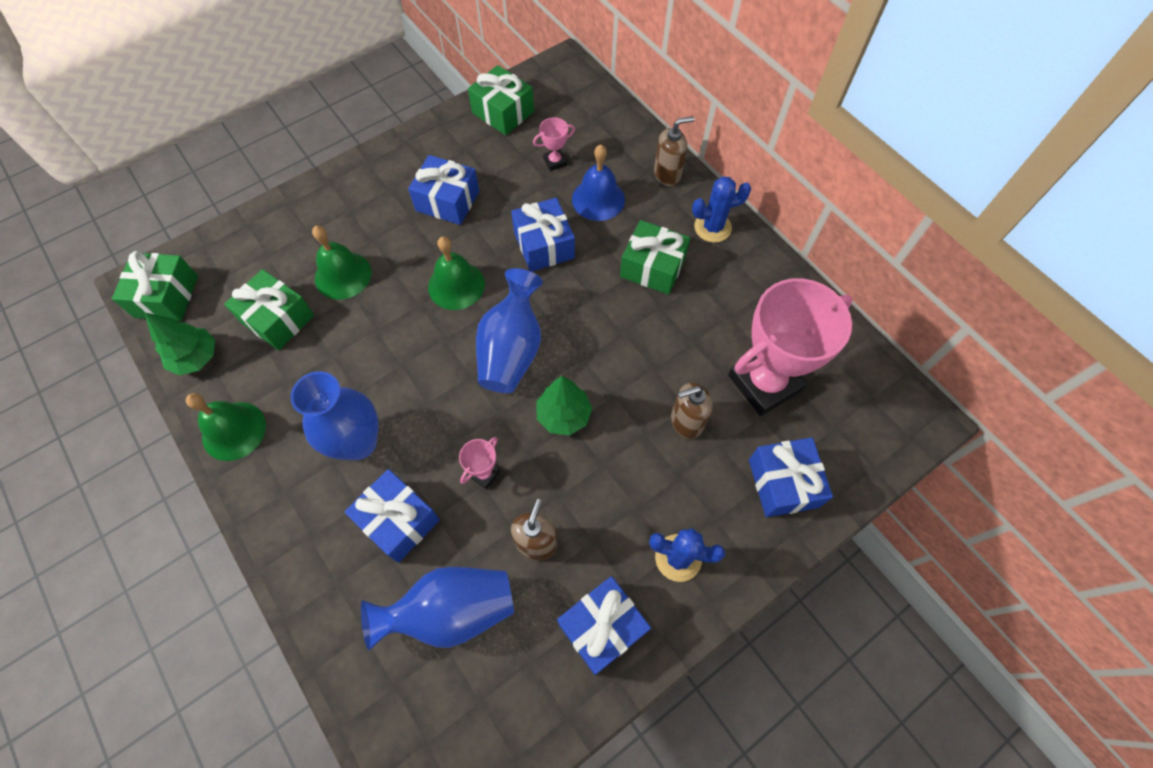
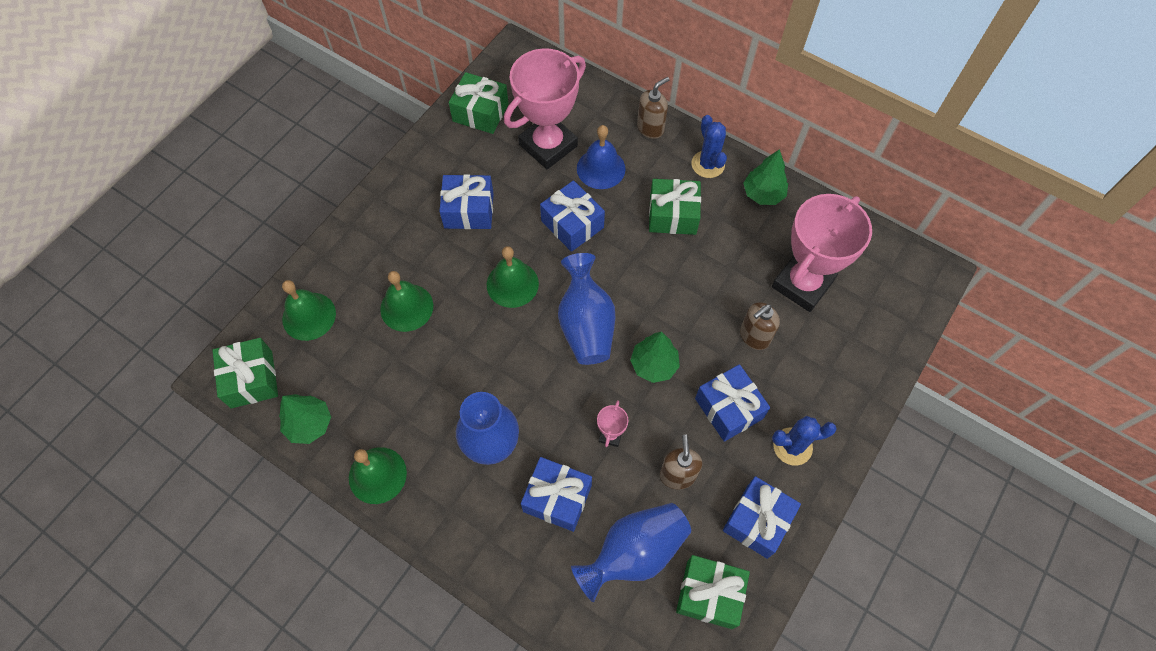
camera: 20 degrees left, 0 degrees up
green gift [224,269,314,350] -> green gift moved to [676,555,750,629]
pink trophy [533,117,575,171] -> pink trophy [504,48,586,169], size x2.46
blue cactus [692,176,751,243] -> blue cactus turned 75 degrees counterclockwise [692,115,727,178]
blue gift [749,437,833,517] -> blue gift moved to [695,364,770,442]
none -> green bell [282,280,336,341]
none -> green tree [743,149,788,205]

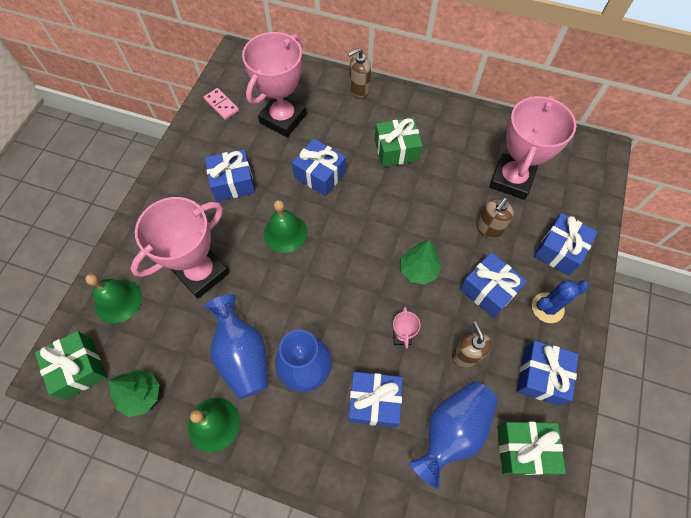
camera: 15 degrees left, 0 degrees up
green bell [380,271,433,332] -> pink trophy [131,197,229,299]
green gift [449,72,509,134] -> pink domino [204,88,239,120]
blue vase [558,253,615,365] -> blue vase moved to [204,294,268,399]
blue bell [577,125,626,189] -> none
brown soap dispenser [637,77,670,139] -> brown soap dispenser turned 150 degrees counterclockwise [348,48,371,97]
blue cactus [692,115,727,178] -> none
green tree [743,149,788,205] -> none
none -> blue gift [534,213,598,276]

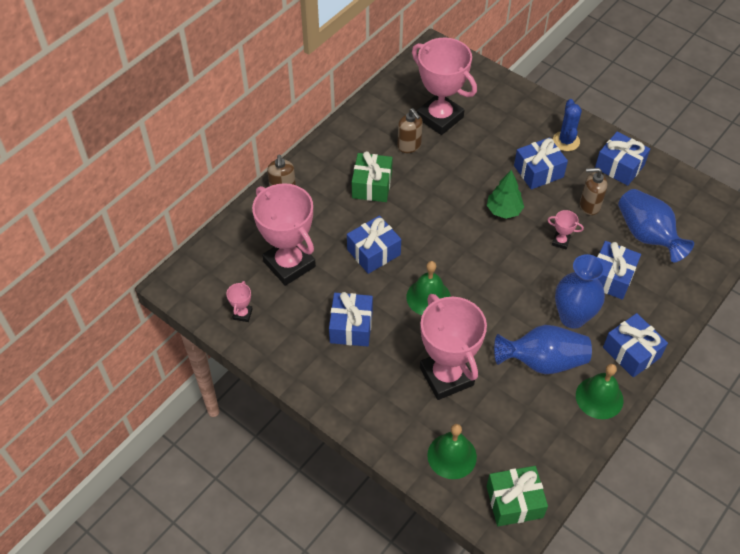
camera: 70 degrees left, 10 degrees down
green tree [109,370,159,417] -> none
pink domino [204,88,239,120] -> pink trophy [226,281,253,322]
brown soap dispenser [477,197,514,238] -> brown soap dispenser moved to [397,108,423,153]
green gift [497,422,566,475] -> none
blue gift [534,213,598,276] -> blue gift moved to [603,313,668,377]

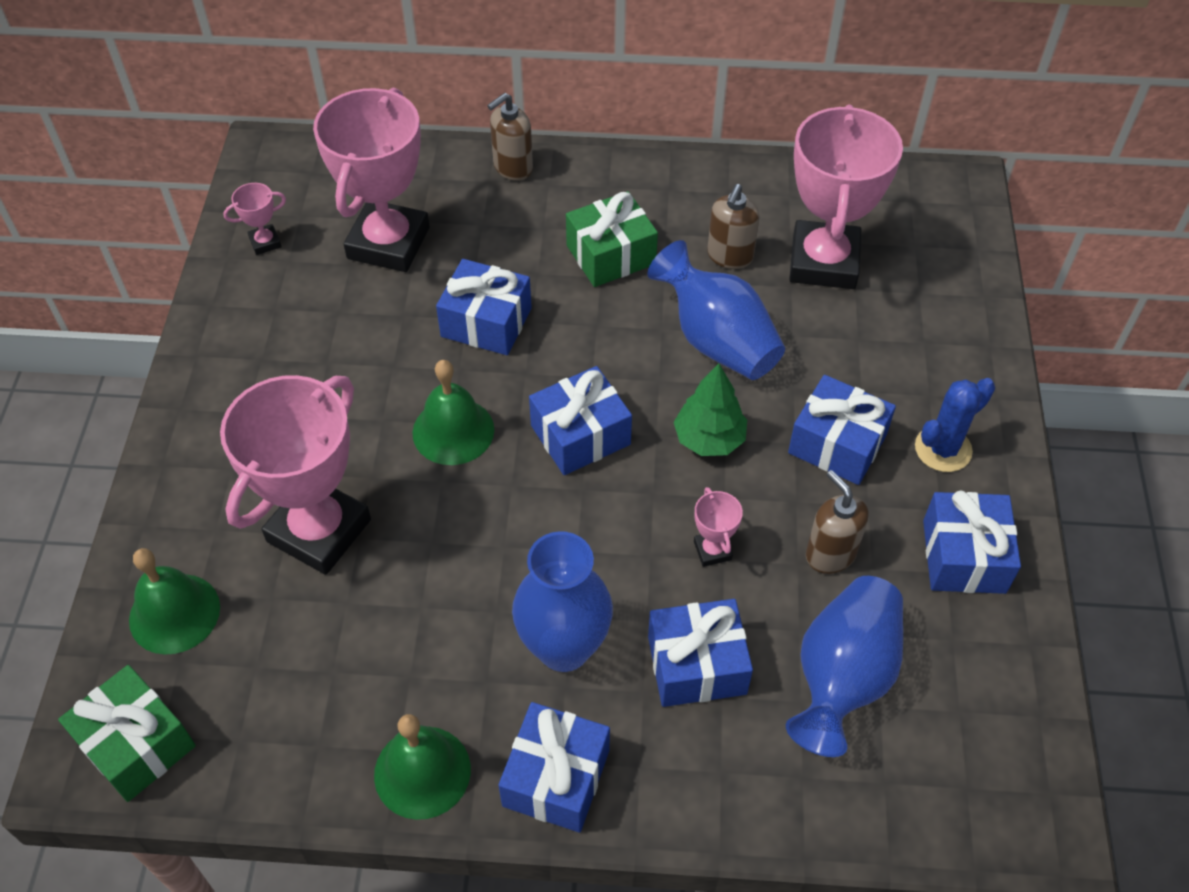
camera: 55 degrees right, 0 degrees up
blue gift [329,292,373,346] -> blue gift moved to [529,366,632,475]
blue vase [494,325,592,375] -> blue vase moved to [647,240,785,380]

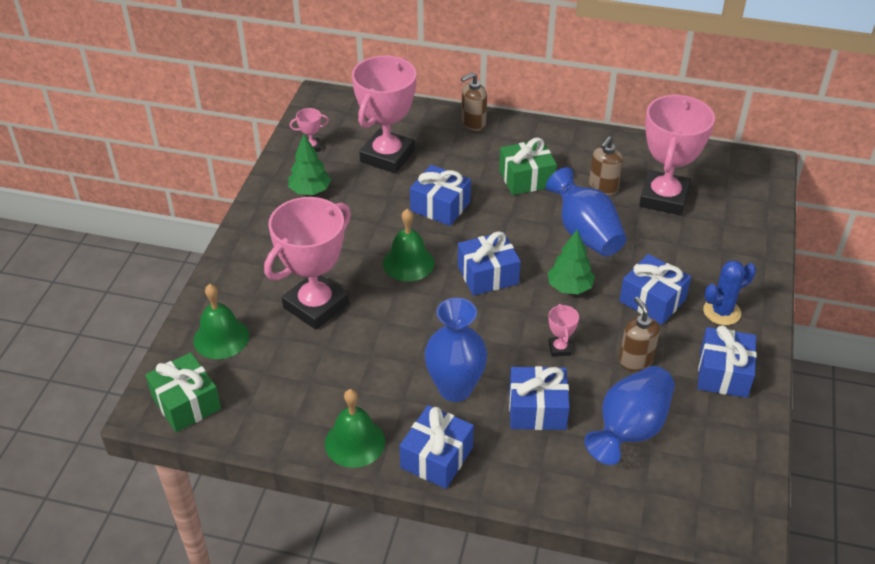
camera: 10 degrees right, 10 degrees down
none -> green tree [288,134,331,195]

